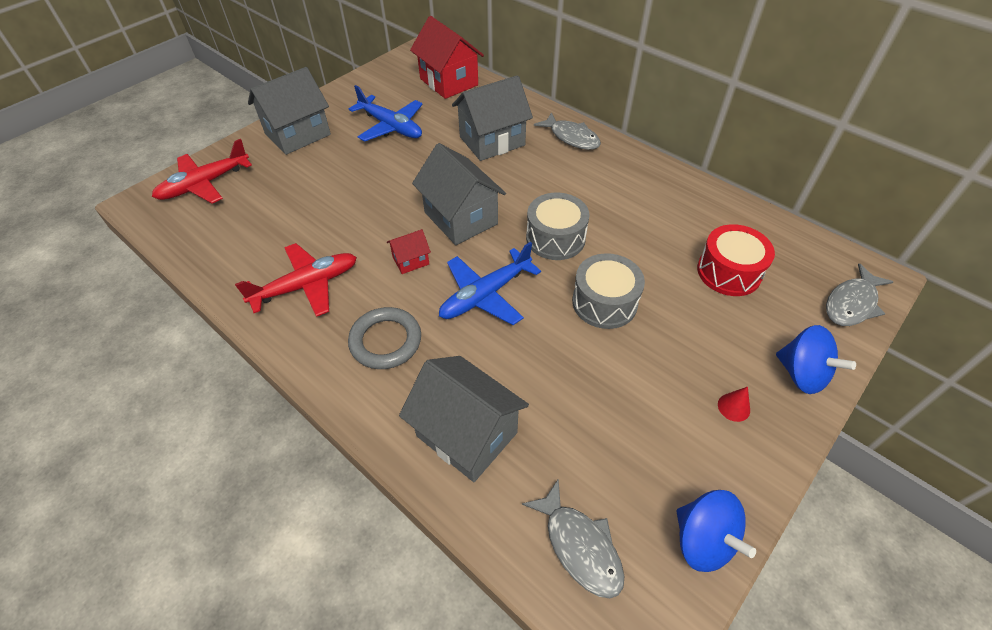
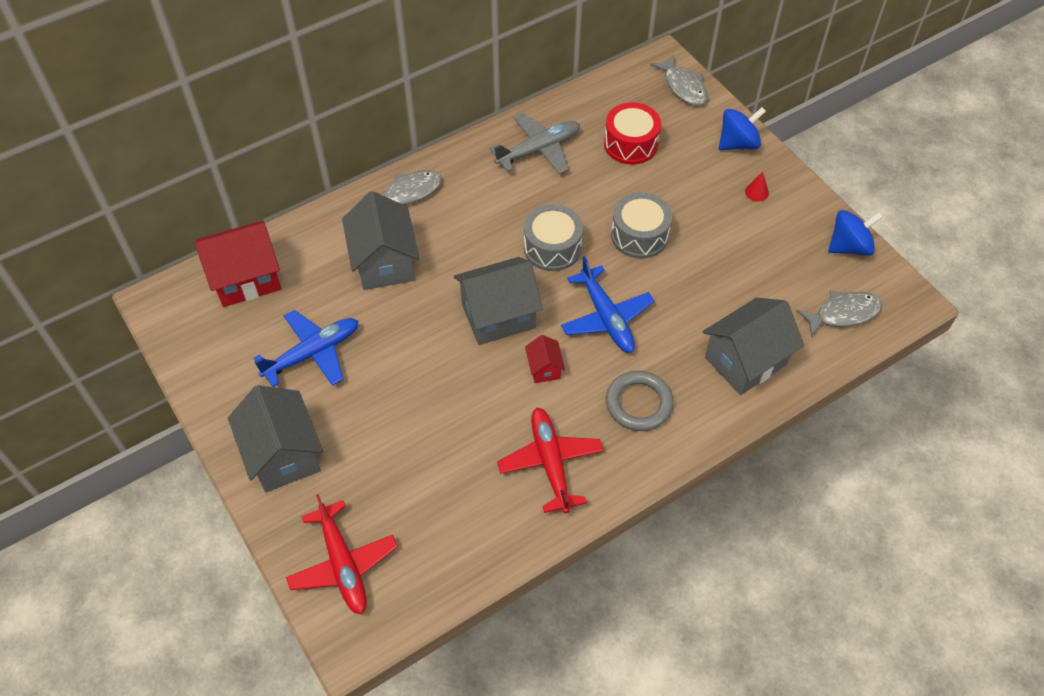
camera: 75 degrees left, 5 degrees up
none -> grey plane [490,113,580,174]

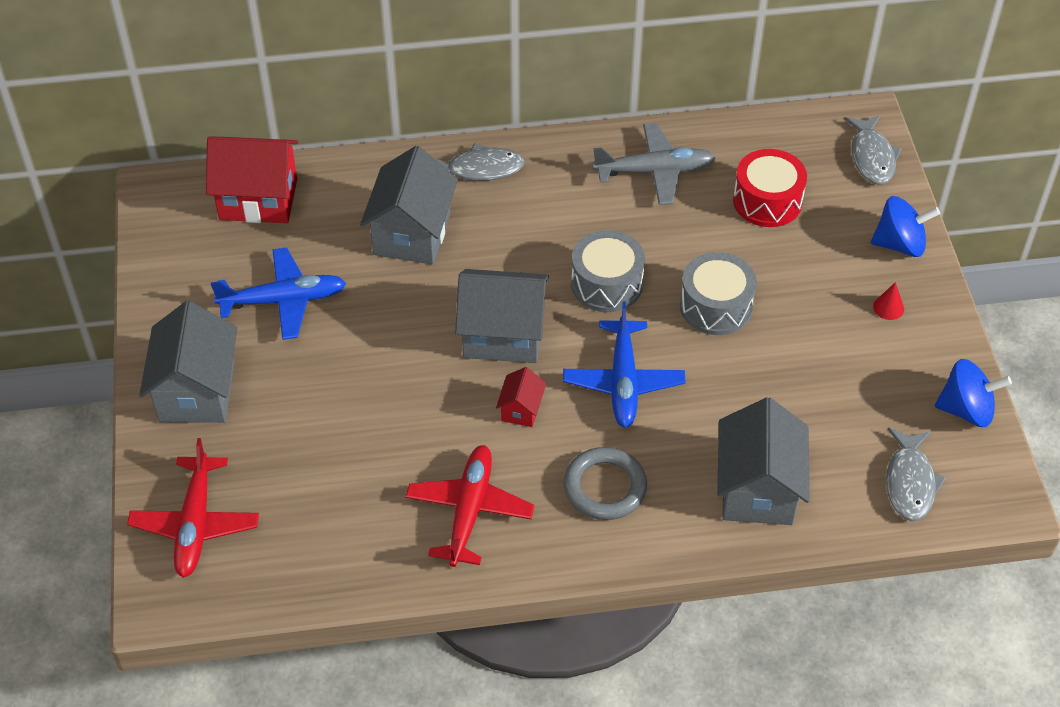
camera: 25 degrees right, 5 degrees down
grey house [702,298,804,395] -> grey house turned 75 degrees counterclockwise [717,397,810,525]
grey fish [796,291,882,337] -> grey fish turned 90 degrees clockwise [886,428,946,521]

